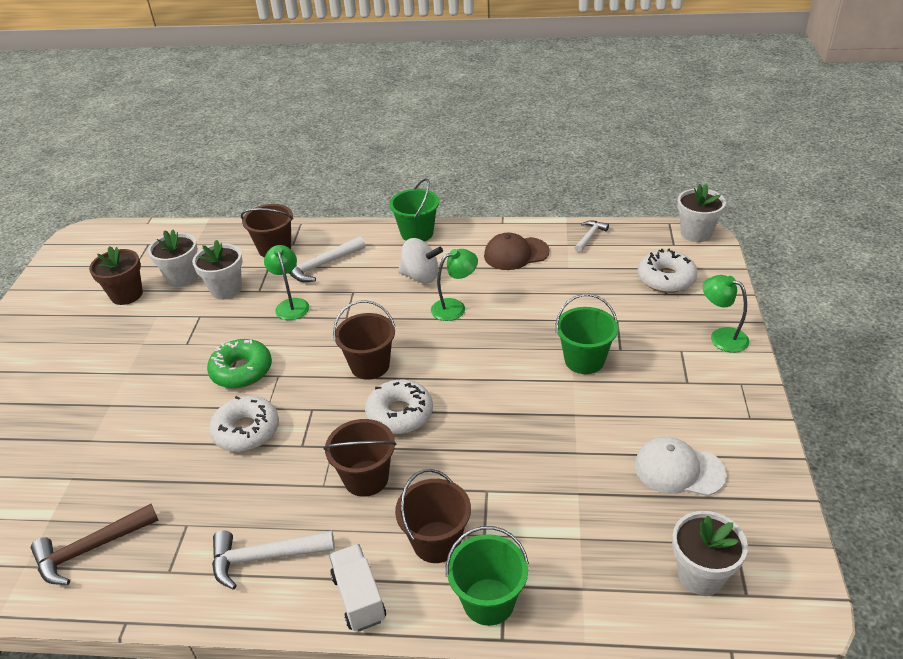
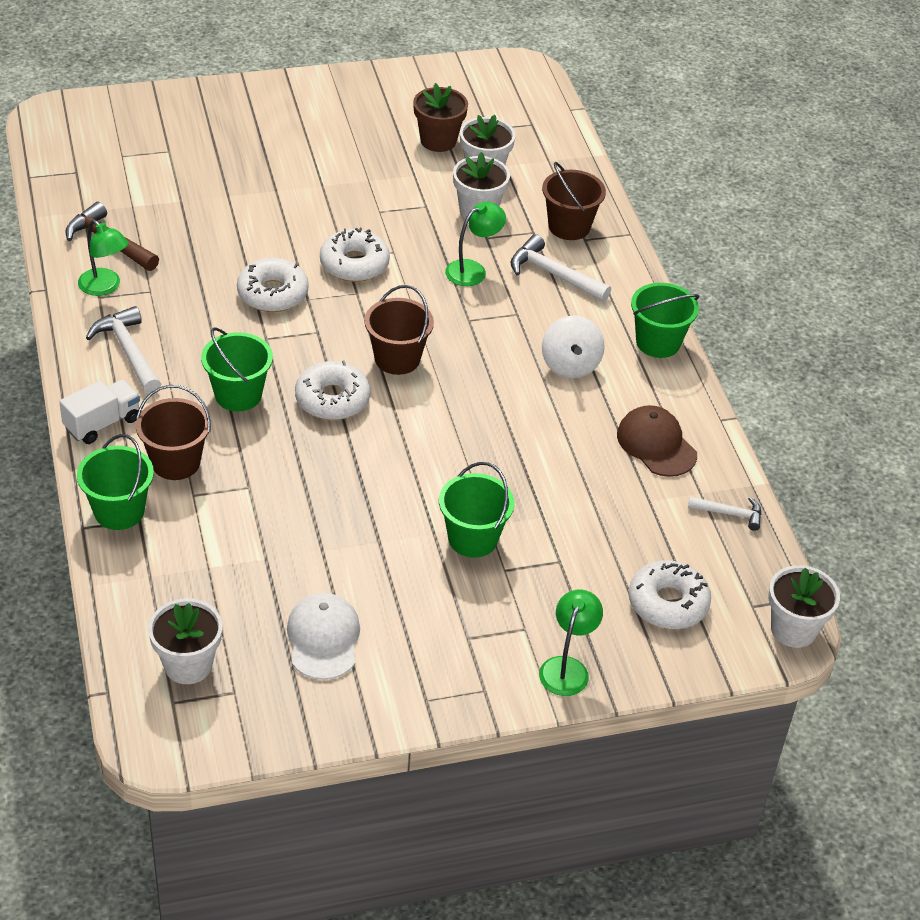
camera: 65 degrees right, 5 degrees up
green donut [207,339,272,388] -> white donut [320,228,390,282]
brown bucket [323,419,396,497] -> green bucket [201,327,273,411]
green lamp [431,249,478,321] -> green lamp moved to [78,220,128,296]

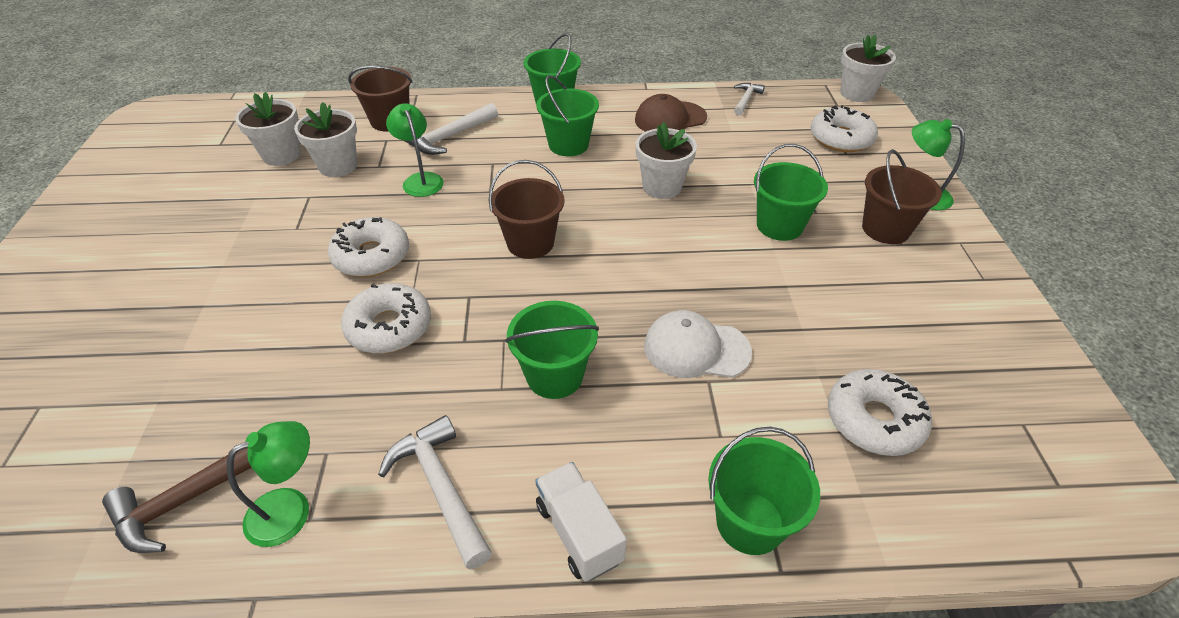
camera: 75 degrees left, 0 degrees up
white hammer [86,306,161,394] -> white hammer turned 75 degrees clockwise [378,415,492,569]
brown bucket [136,385,211,480] -> brown bucket moved to [862,149,942,244]
white flower pot [148,598,223,684] -> white flower pot moved to [636,122,697,199]
white cap [287,593,360,680] -> white cap moved to [644,310,752,378]
white donut [295,360,370,420] -> white donut moved to [828,369,932,456]
brown flower pot [413,83,468,152] -> none
white spinning top [542,315,605,378] -> green bucket [536,75,599,156]

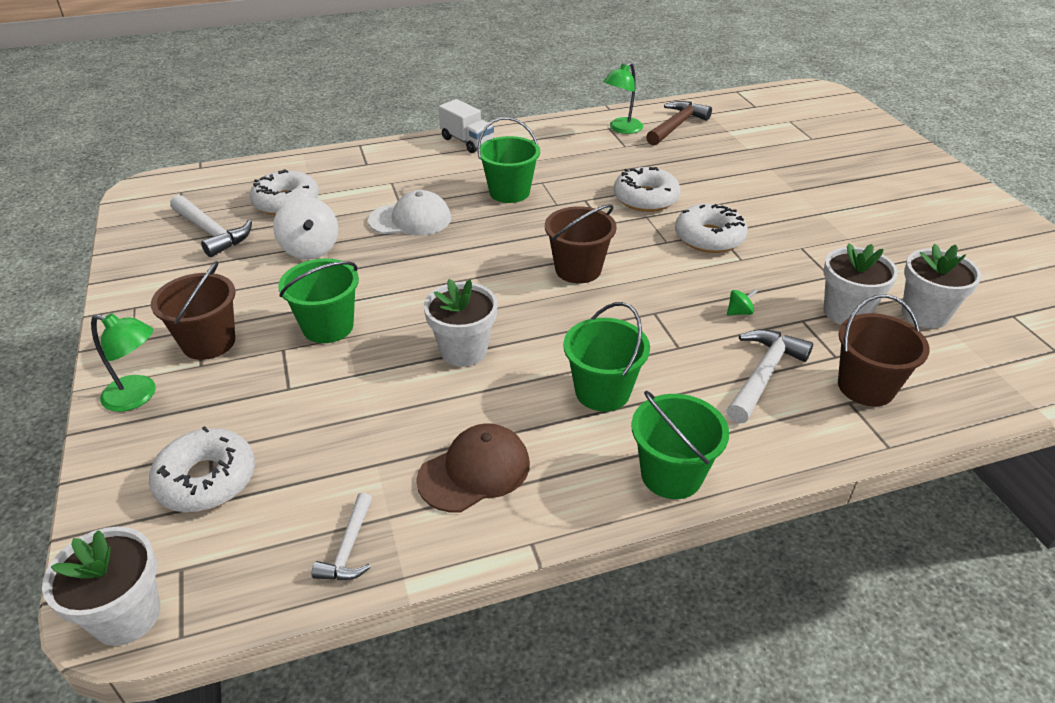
camera: 165 degrees right, 5 degrees down
white hammer [378,415,492,569] -> white hammer moved to [170,195,252,257]
green lamp [386,103,444,197] -> green spinning top [727,289,758,316]
green bucket [708,427,820,555] -> none
none -> white spinning top [273,196,338,260]

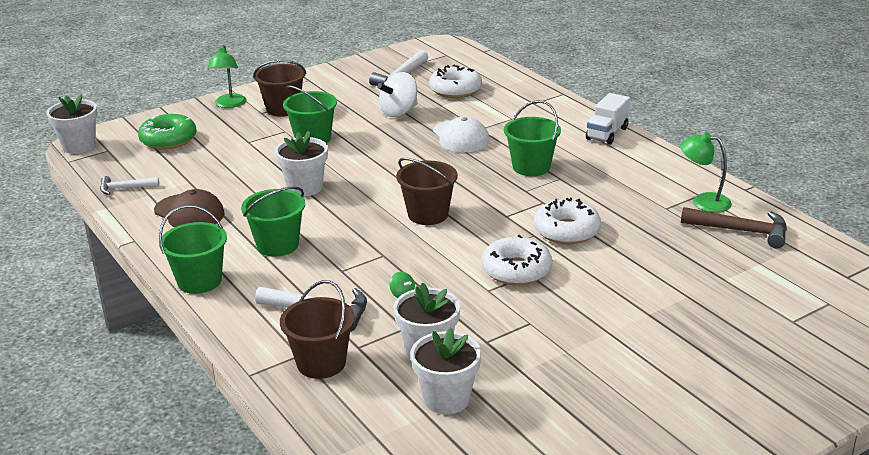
camera: 75 degrees right, 10 degrees down
white donut [149,426,255,512] -> green donut [138,114,196,150]

